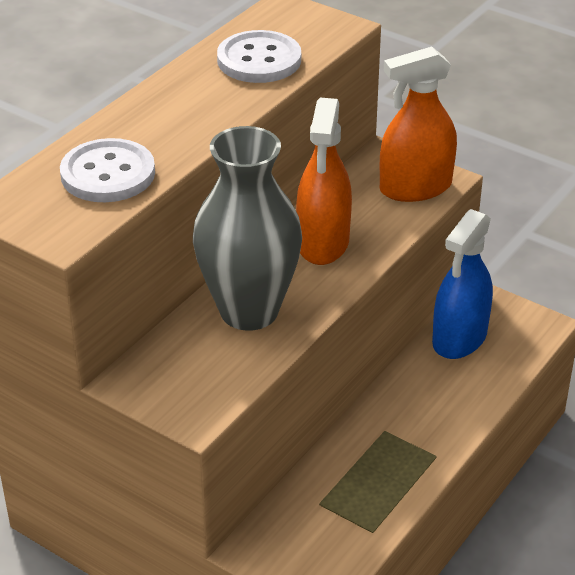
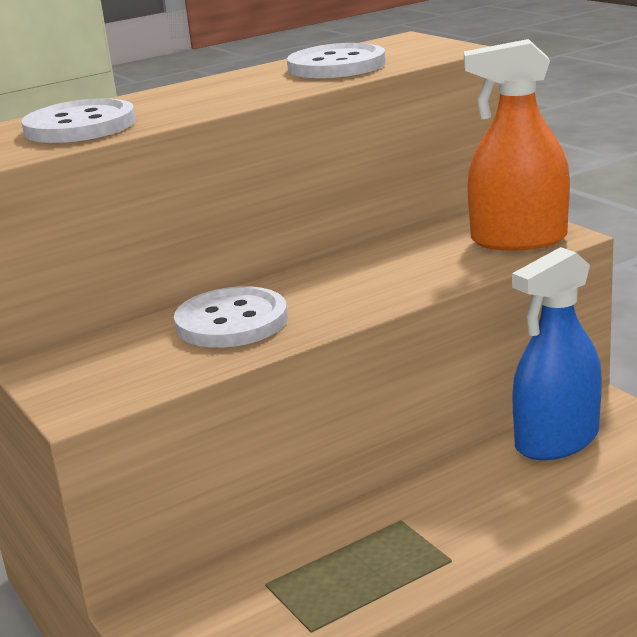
camera: 25 degrees right, 15 degrees down
grey vase [193,126,302,331] -> white button [174,286,288,348]
orange spray bottle [296,98,352,265] -> none

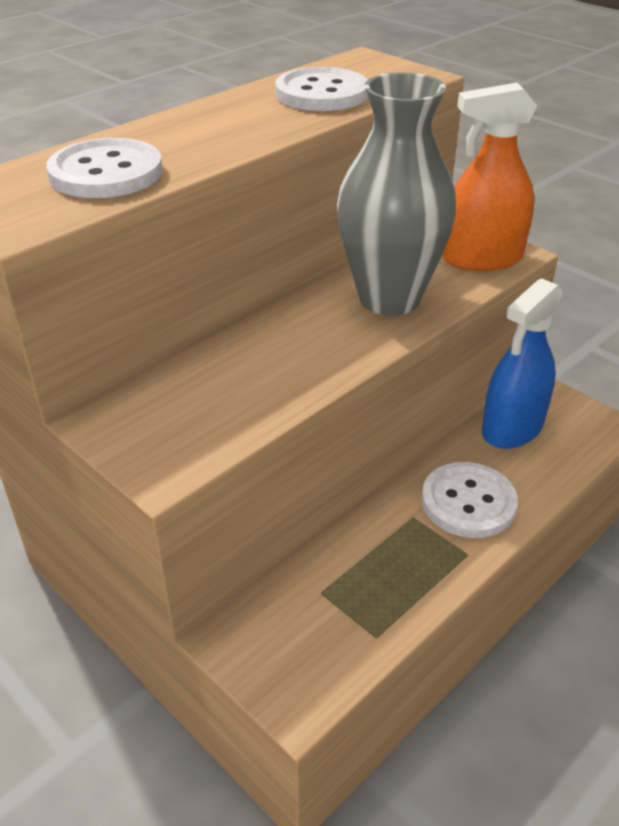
camera: 15 degrees left, 15 degrees up
white button [174,286,288,348] -> white button moved to [421,462,518,538]
none -> grey vase [337,72,456,316]

